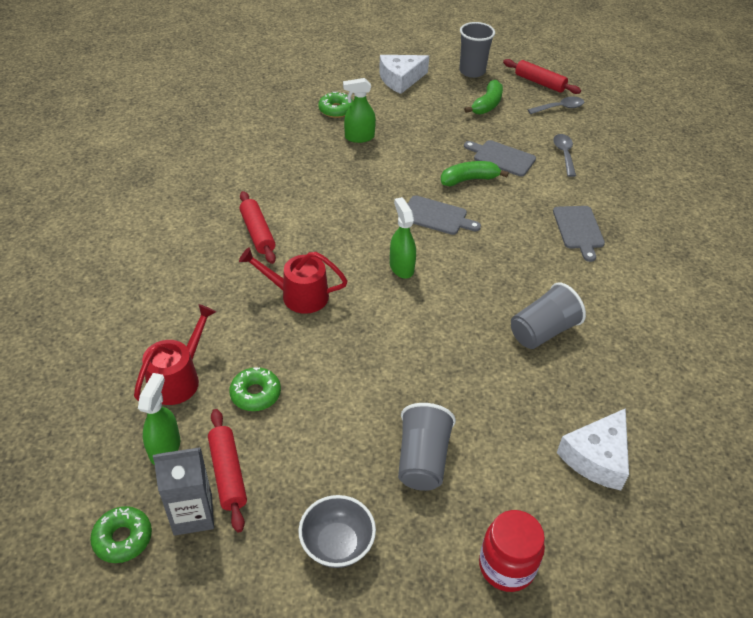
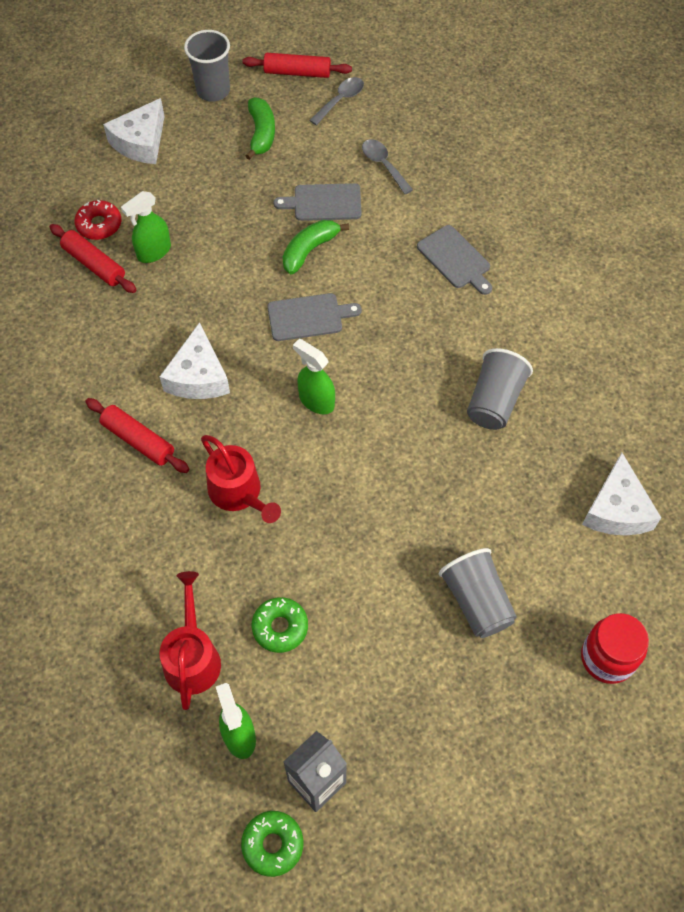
camera: 30 degrees left, 15 degrees up
red rolling pin [208,409,247,532] -> red rolling pin moved to [50,224,136,293]
red watering can [239,247,347,314] -> red watering can turned 105 degrees counterclockwise [201,435,281,523]
grey bowl [298,495,376,568] -> none
green donut [318,92,353,118] -> red donut [74,200,121,240]
none -> white cheese [160,322,230,399]

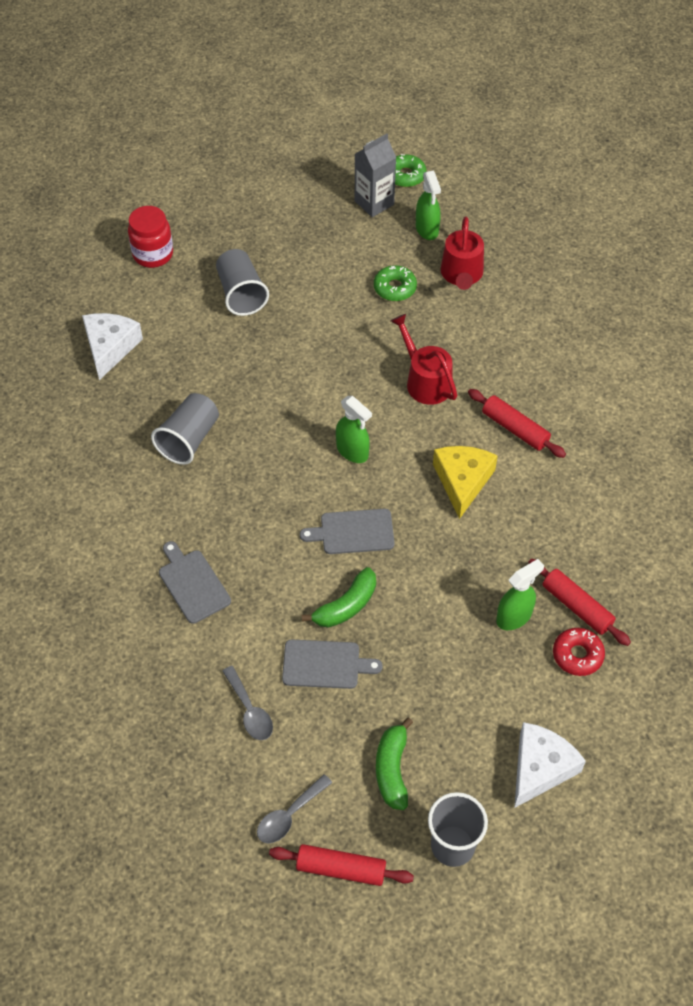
camera: 175 degrees left, 5 degrees down
white cheese [160,322,230,399] -> yellow cheese [433,446,498,519]

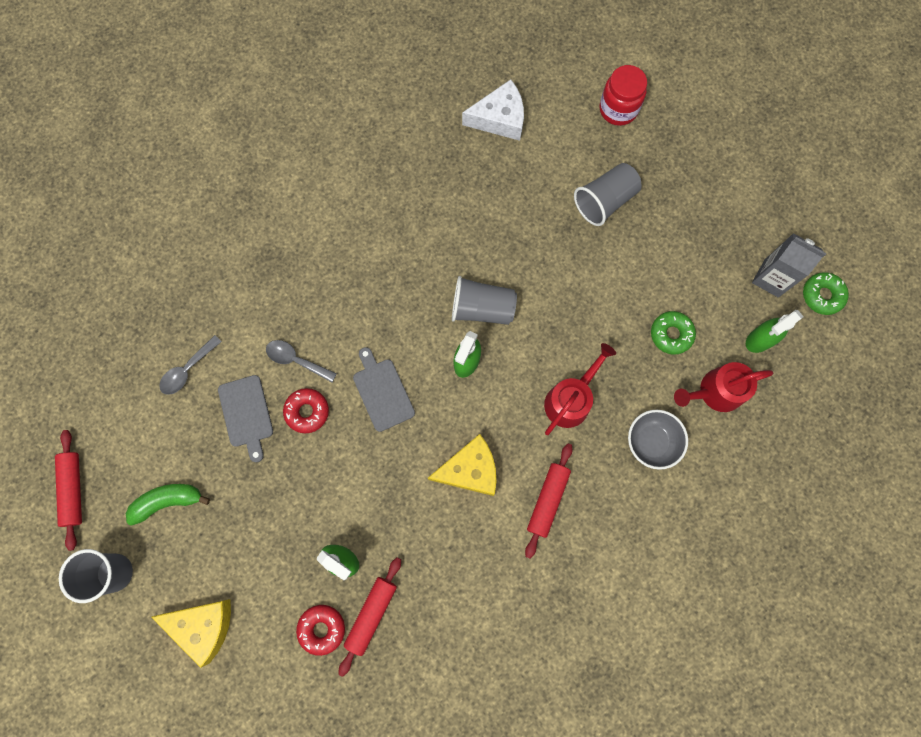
camera: 70 degrees right, 20 degrees up
grey cup [151,393,219,465] -> grey cup moved to [452,276,517,325]
grey cutting board [159,541,231,624] -> none
grey spoon [257,774,332,843] -> grey spoon moved to [266,340,337,382]
green banana [302,567,376,627] -> red donut [283,388,329,433]
white cheese [514,722,586,808] -> yellow cheese [151,599,231,668]
none -> grey bowl [628,410,688,470]

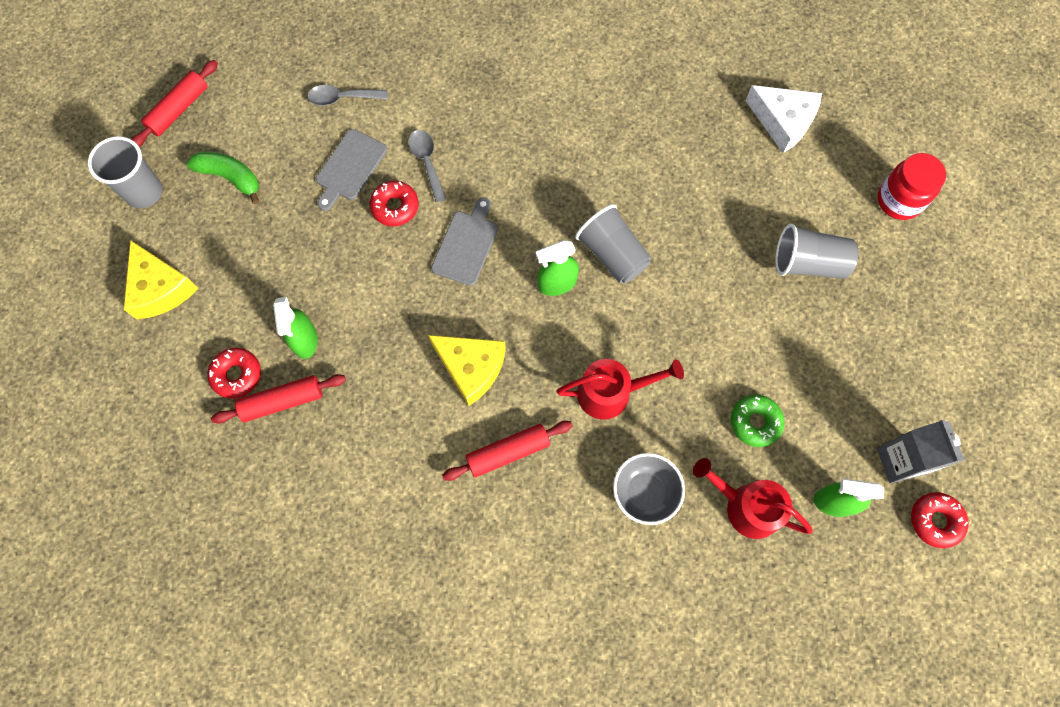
camera: 45 degrees right, 5 degrees down
green donut [803,273,849,315] -> red donut [911,492,969,548]

